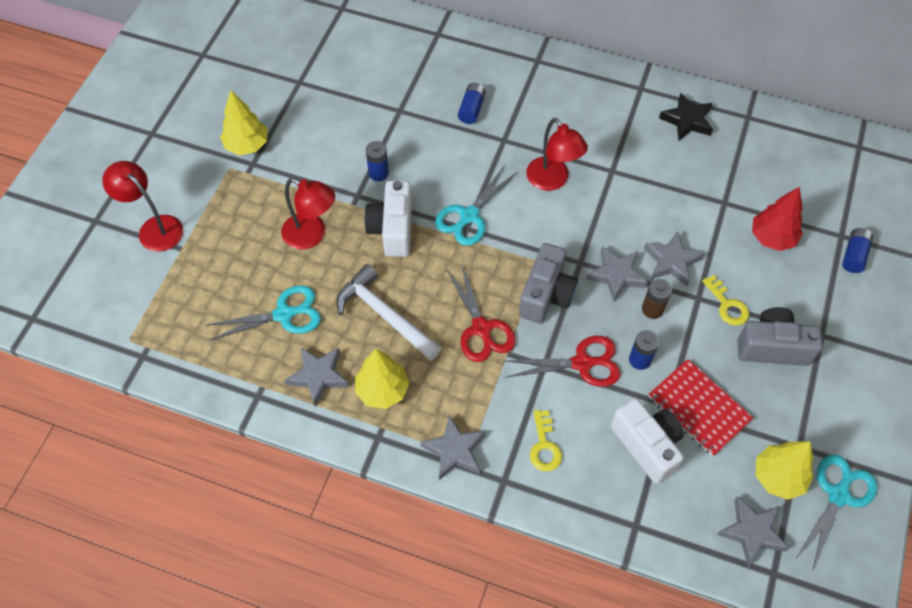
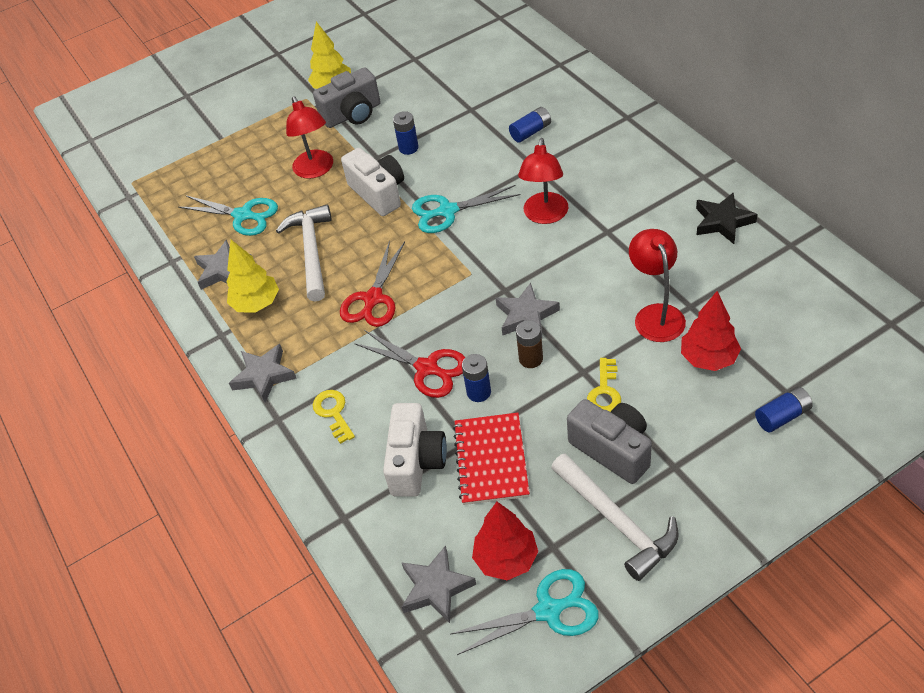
camera: 45 degrees right, 10 degrees down
red lamp [102,161,183,252] -> red lamp moved to [629,229,686,342]
white camera [364,181,412,257] -> white camera turned 105 degrees clockwise [341,148,404,216]
grey camera [519,243,578,324] -> grey camera moved to [313,68,381,128]
yellow key [530,410,562,471] -> yellow key turned 120 degrees clockwise [313,390,355,444]
grey star [644,231,704,286] -> none
yellow tree [756,441,814,500] -> red tree [472,502,538,580]
none -> white hammer [551,453,679,581]

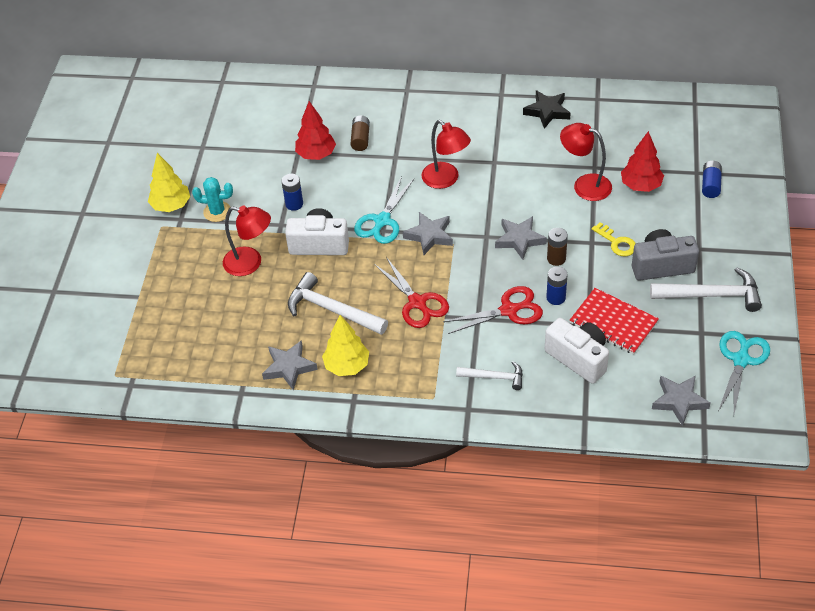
camera: 55 degrees left, 0 degrees up
turquoise scissors [178,195,278,236] -> none
grey star [229,344,297,403] -> grey star moved to [403,212,453,255]
grey camera [313,68,381,128] -> turquoise cactus [192,177,233,222]
yellow key [313,390,355,444] -> white hammer [456,361,523,390]
red tree [472,502,538,580] -> red tree moved to [295,101,336,160]
blue battery [509,107,551,143] -> brown battery [350,115,370,151]

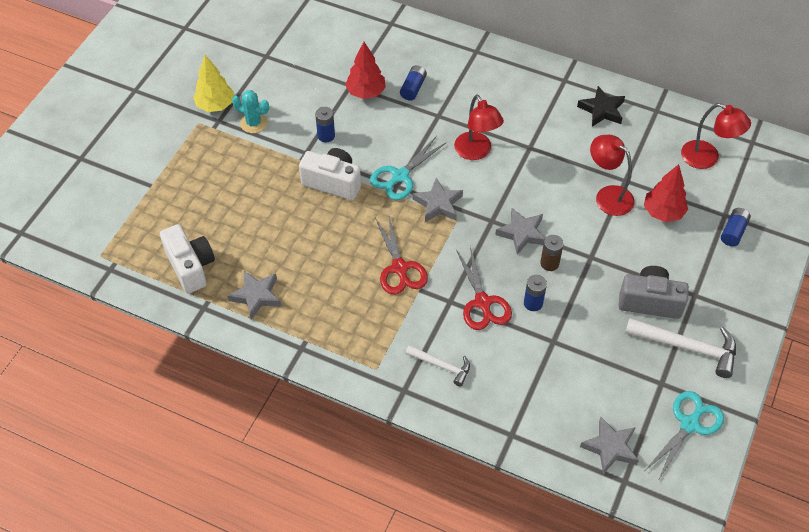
camera: 15 degrees right, 5 degrees up
red lamp [223,206,271,276] -> red lamp moved to [681,103,751,169]
white hammer [288,272,388,335] -> none
yellow tree [322,315,369,376] -> none
brown battery [350,115,370,151] -> blue battery [400,65,427,101]
red scissors [443,286,543,334] -> red scissors turned 75 degrees clockwise [456,247,512,330]
white camera [545,318,609,384] -> white camera moved to [160,224,215,294]
red notebook [570,288,659,354] -> none
yellow key [592,222,636,256] -> none

